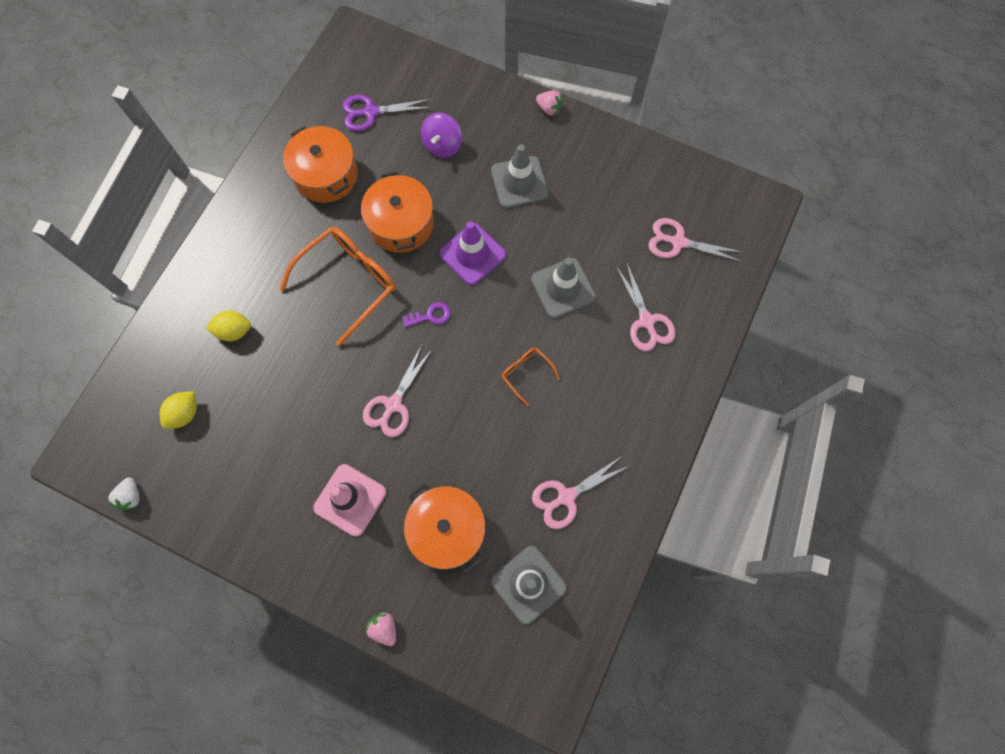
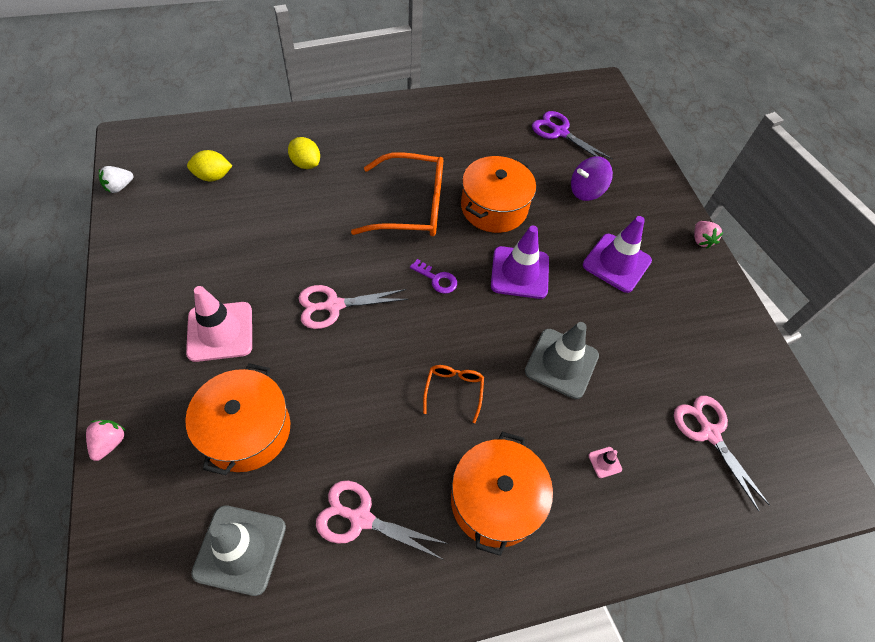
camera: 45 degrees right, 15 degrees down
orange pot [283,126,358,203] -> orange pot moved to [451,432,553,556]
grey traffic cone [491,144,549,208] -> purple traffic cone [583,216,652,293]
pink scissors [616,261,676,351] -> pink traffic cone [588,447,622,478]

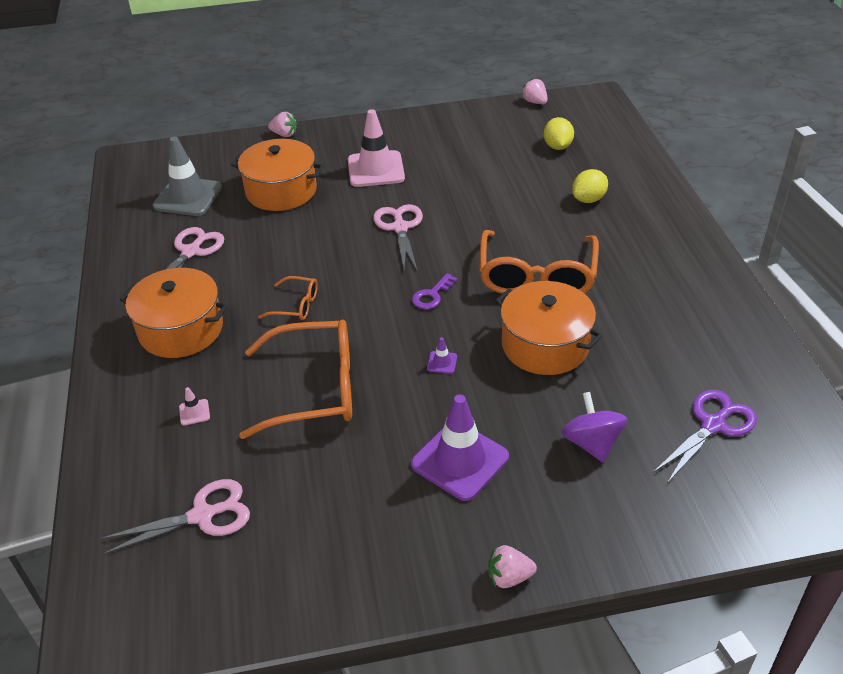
camera: 100 degrees right, 15 degrees down
white strawberry [99,166,134,193] -> pink strawberry [521,78,548,104]
purple traffic cone [491,225,549,299] -> purple traffic cone [427,337,457,374], size x0.40
grey traffic cone [525,322,599,399] -> orange glasses [239,320,352,439]

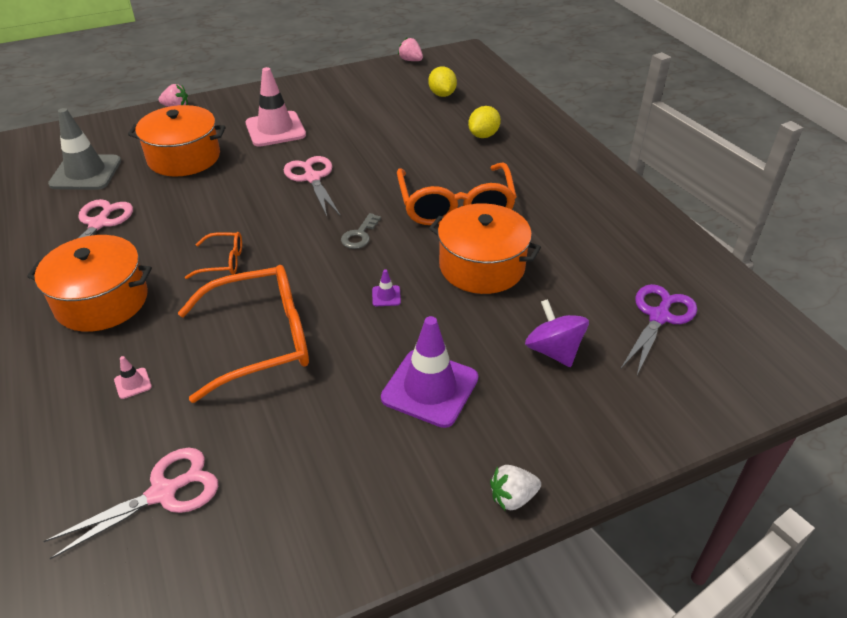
camera: 15 degrees left, 0 degrees up
purple key [412,273,458,309] -> grey key [341,213,381,249]
pink strawberry [488,545,537,588] -> white strawberry [490,465,541,511]

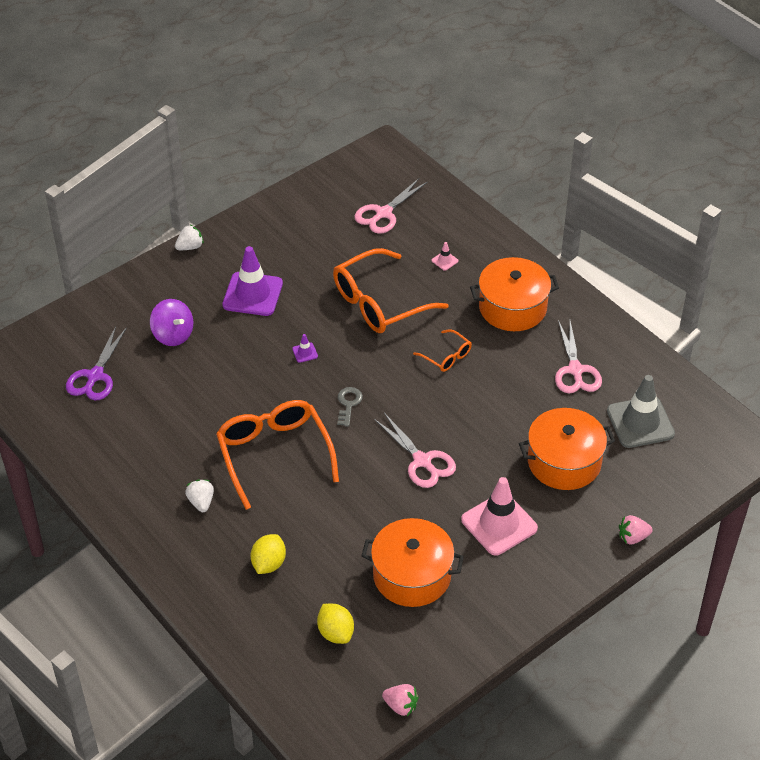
camera: 165 degrees right, 5 degrees up
orange glasses [185,232,242,279] -> orange glasses turned 120 degrees counterclockwise [413,329,472,372]
orange pot [429,203,541,294] -> orange pot moved to [362,518,464,607]
none -> white strawberry [185,480,214,512]

